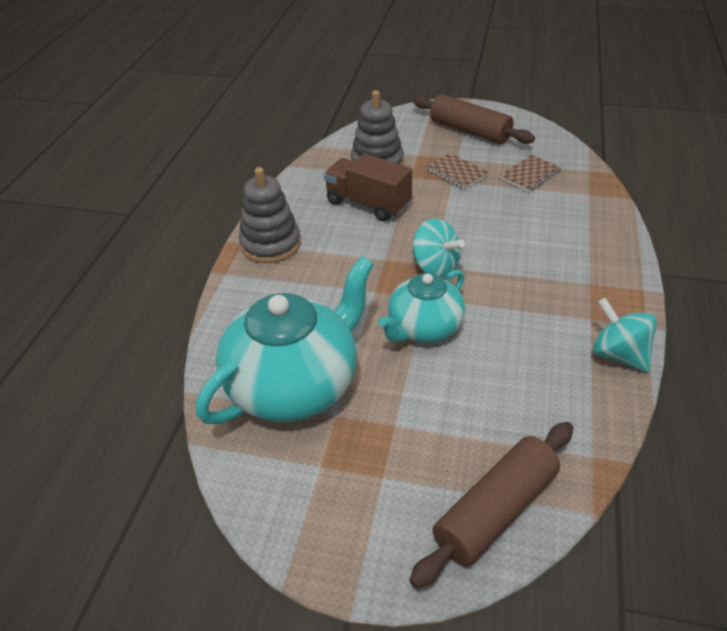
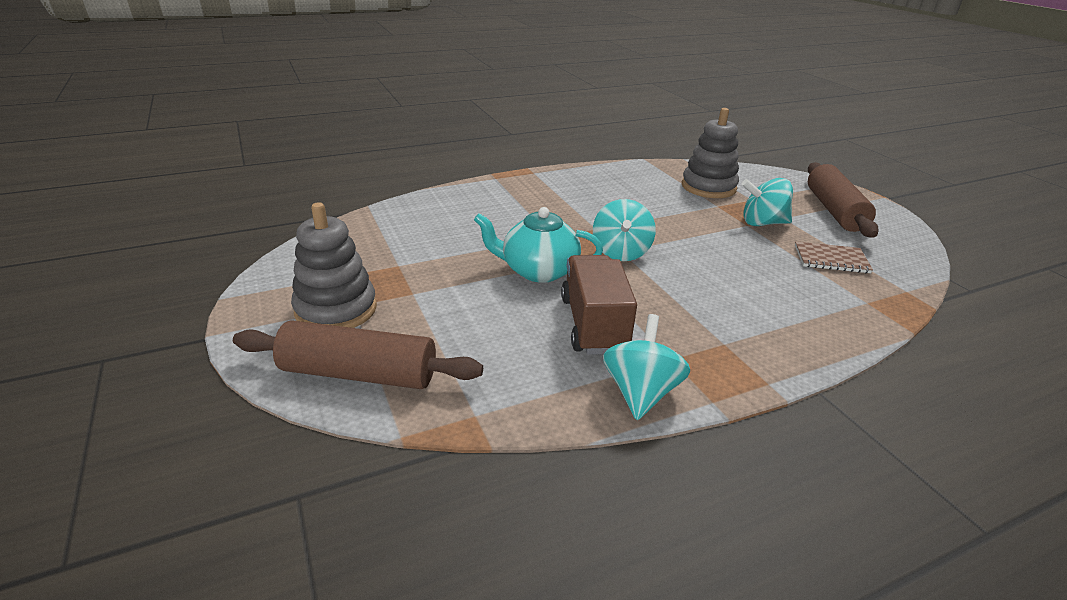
camera: 50 degrees right, 10 degrees down
turquoise teapot [196,256,374,424] -> none
grey stacking toy [239,167,301,263] -> grey stacking toy moved to [291,202,377,328]
brown truck [324,154,412,221] -> brown truck moved to [561,255,637,355]
brown notebook [426,153,489,190] -> turquoise spinning top [742,178,793,226]

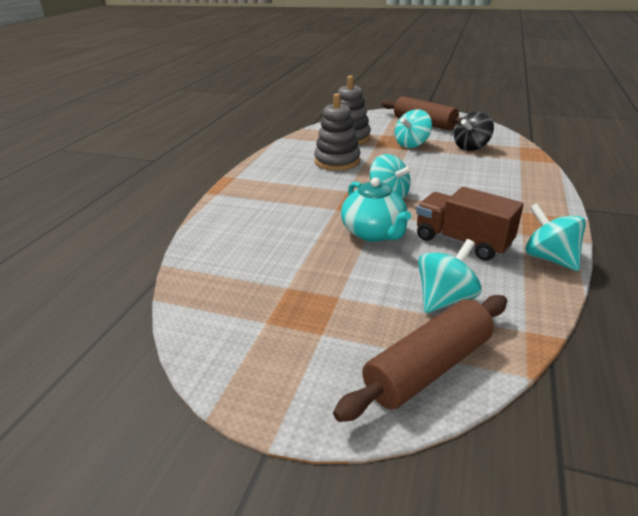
camera: 45 degrees left, 0 degrees up
grey stacking toy [291,202,377,328] -> grey stacking toy moved to [314,93,360,171]
turquoise teapot [474,207,603,283] -> turquoise teapot turned 75 degrees counterclockwise [341,177,411,242]
brown notebook [795,241,873,273] -> black spinning top [454,112,494,151]
none -> turquoise spinning top [418,239,482,313]

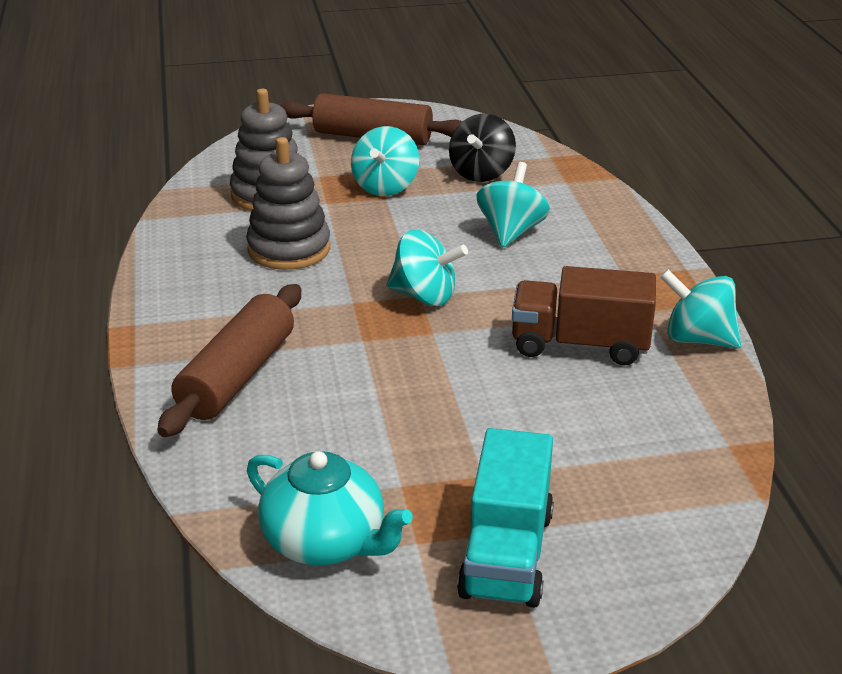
camera: 30 degrees left, 0 degrees up
brown rolling pin [333,295,507,422] -> brown rolling pin moved to [157,284,301,437]
turquoise teapot [341,177,411,242] -> turquoise teapot moved to [247,451,413,565]
turquoise spinning top [418,239,482,313] -> turquoise spinning top moved to [477,162,550,247]
none -> turquoise truck [457,428,554,608]

